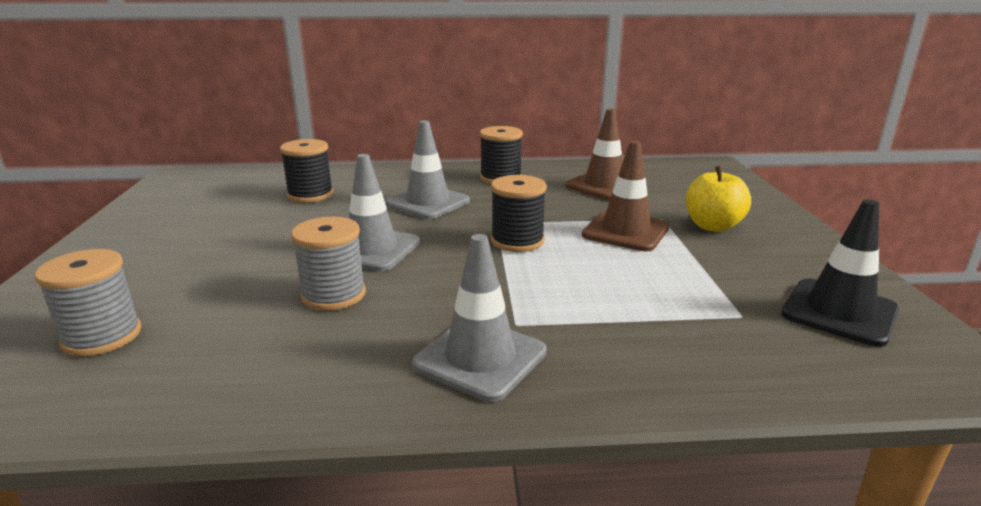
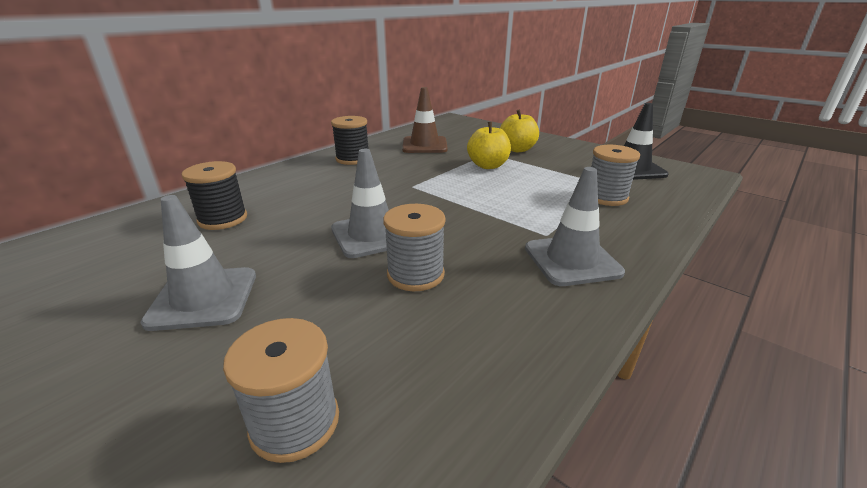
camera: 45 degrees left, 5 degrees up
grey traffic cone [385,120,470,219] -> grey traffic cone moved to [140,195,256,331]
black spool [491,175,547,252] -> none
brown traffic cone [582,141,669,251] -> yellow apple [467,122,511,169]
none -> grey spool [591,145,640,206]

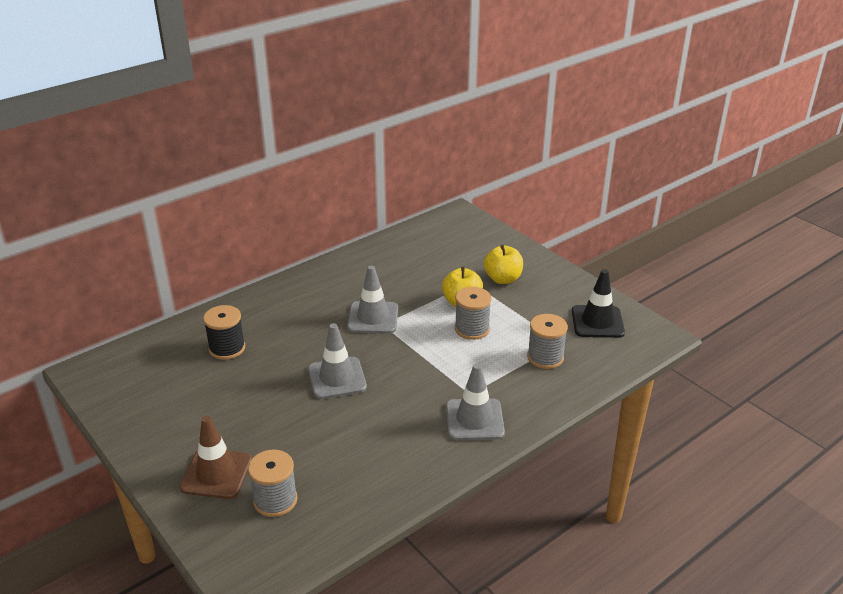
camera: 10 degrees right, 5 degrees up
grey traffic cone [140,195,256,331] -> grey traffic cone moved to [347,265,398,334]
black spool [331,116,369,165] -> none
grey spool [383,204,446,291] -> grey spool moved to [455,287,491,340]
brown traffic cone [402,87,448,153] -> brown traffic cone moved to [180,416,252,499]

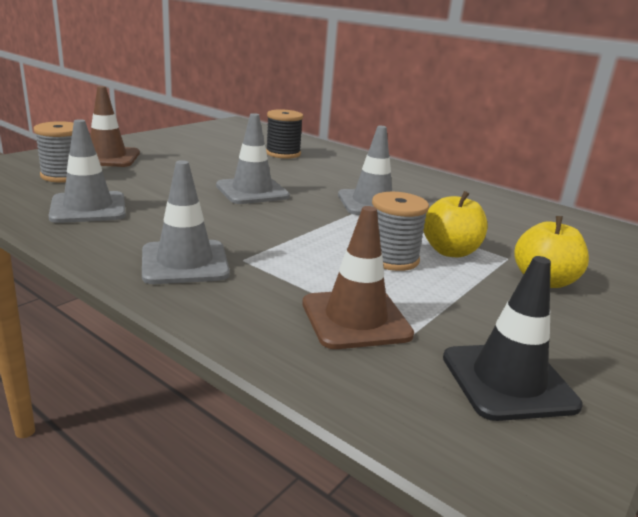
camera: 75 degrees right, 10 degrees down
grey spool [527,314,568,369] -> brown traffic cone [302,206,414,349]
none -> grey traffic cone [48,119,126,223]

